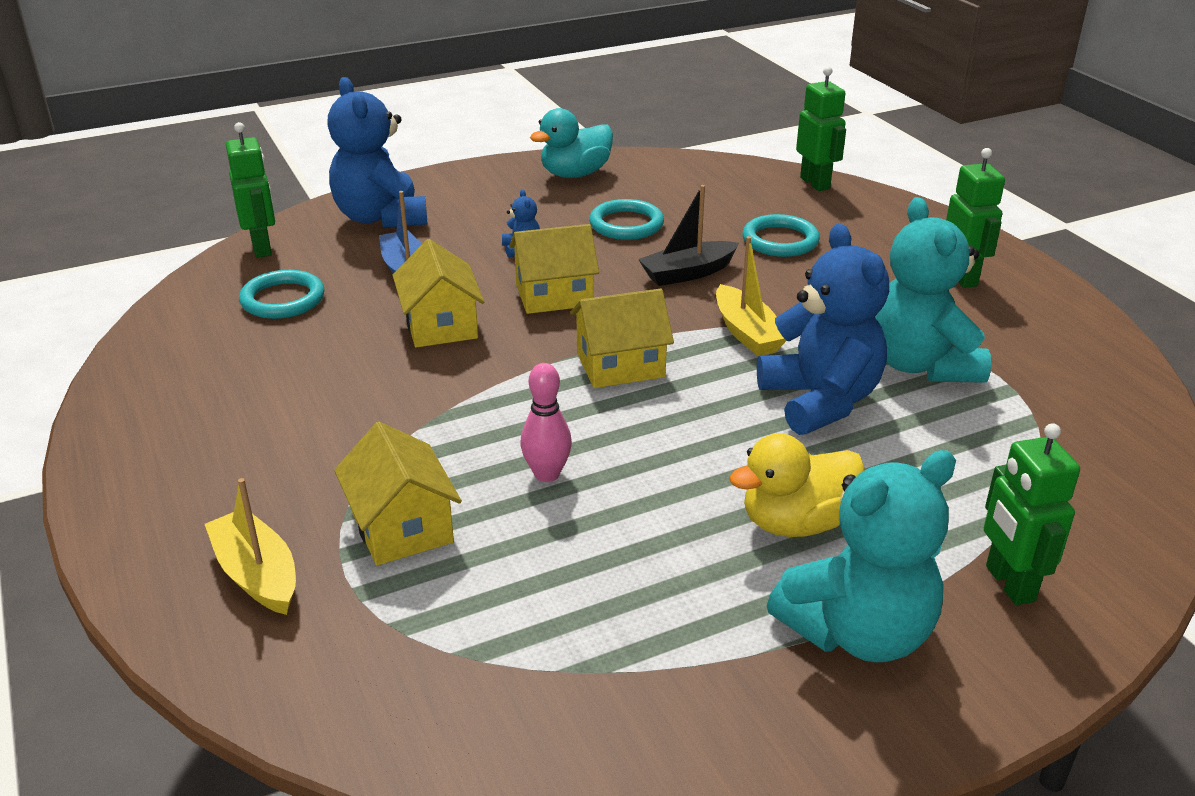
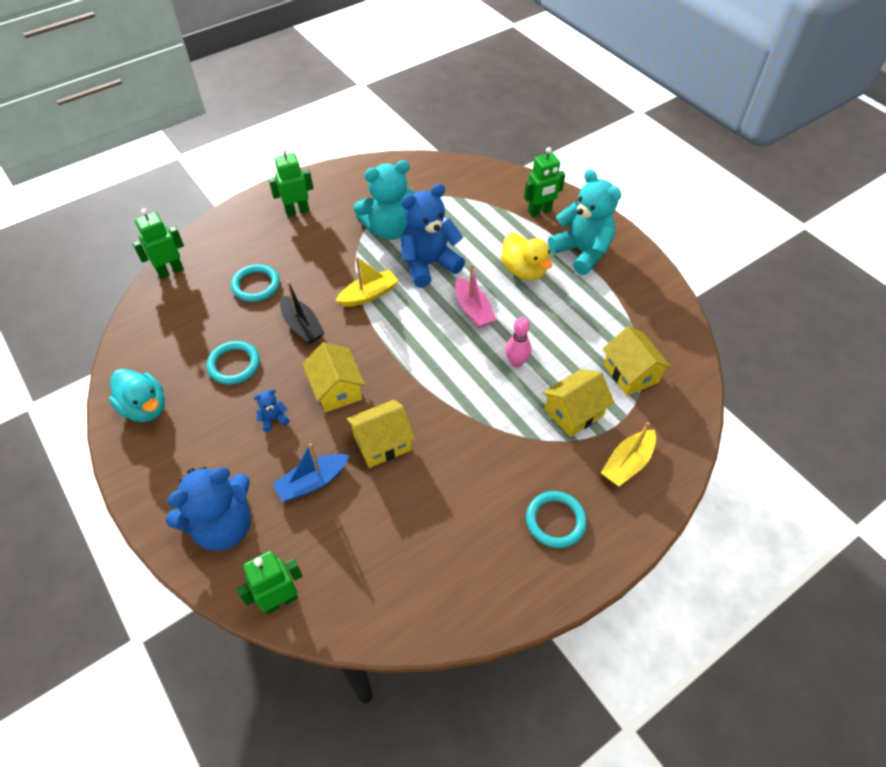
camera: 100 degrees left, 20 degrees up
turquoise ring [239,270,325,319] -> turquoise ring moved to [526,491,587,548]
yellow house [570,288,674,388] -> yellow house moved to [603,327,671,396]
none -> pink boat [455,264,497,328]

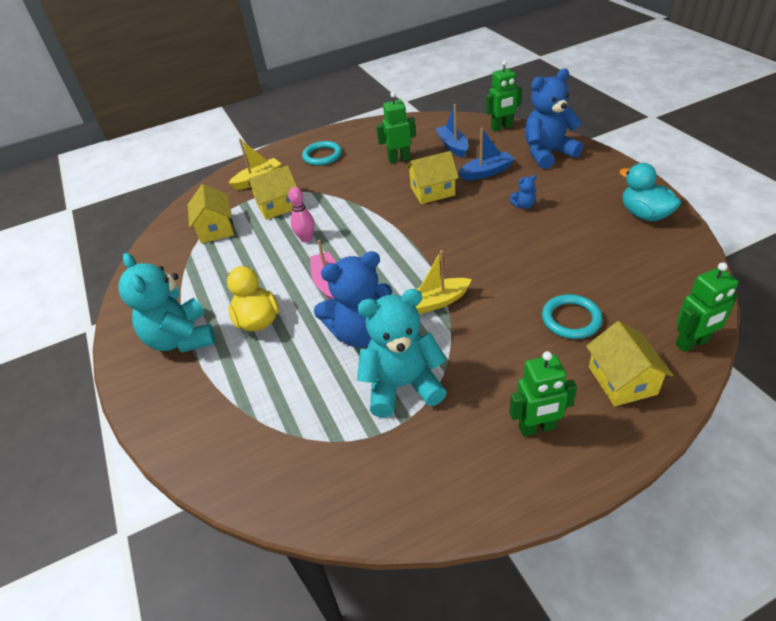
camera: 165 degrees left, 10 degrees down
turquoise ring [207,341,260,385] -> none
black boat [280,281,325,344] -> none
yellow house [303,342,365,412] -> yellow house moved to [586,321,673,406]
green robot [524,147,565,217] -> green robot moved to [376,92,416,164]
none -> blue boat [435,104,469,158]

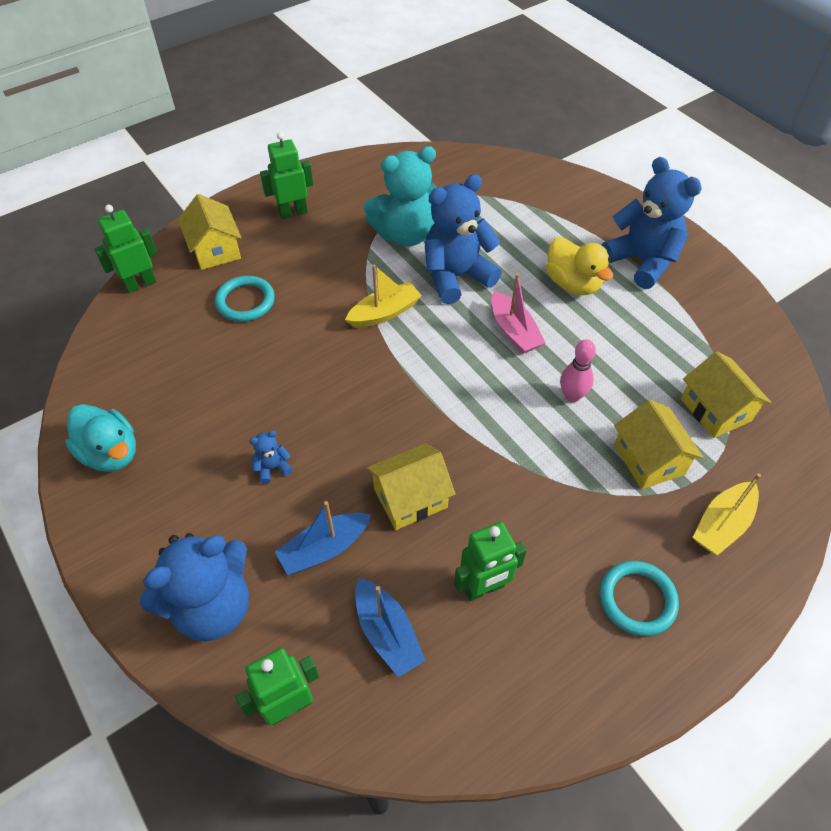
camera: 165 degrees right, 10 degrees up
turquoise teddy bear [118,253,215,353] -> blue teddy bear [601,157,702,289]
yellow house [248,165,297,220] -> yellow house turned 75 degrees counterclockwise [614,400,703,489]

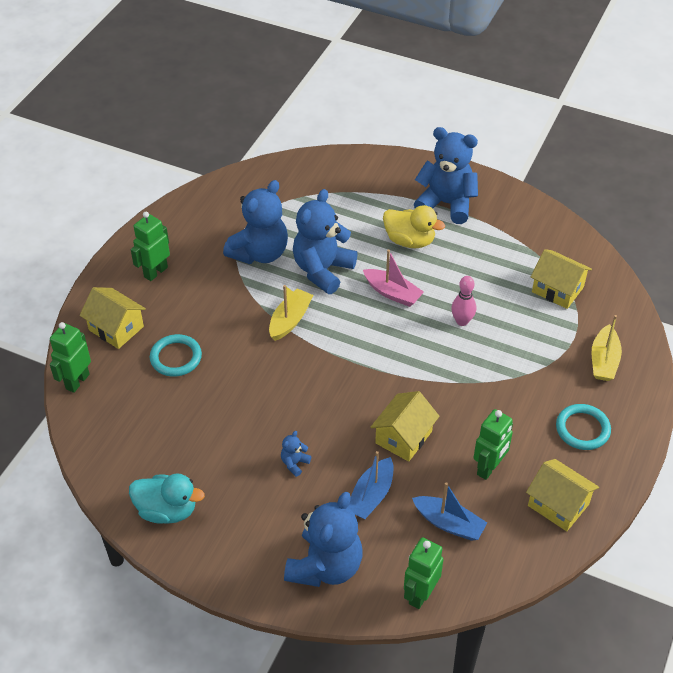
camera: 30 degrees left, 5 degrees down
turquoise teddy bear [364,146,437,246] -> blue teddy bear [223,180,288,264]
yellow house [614,400,703,489] -> yellow house moved to [526,459,599,531]

